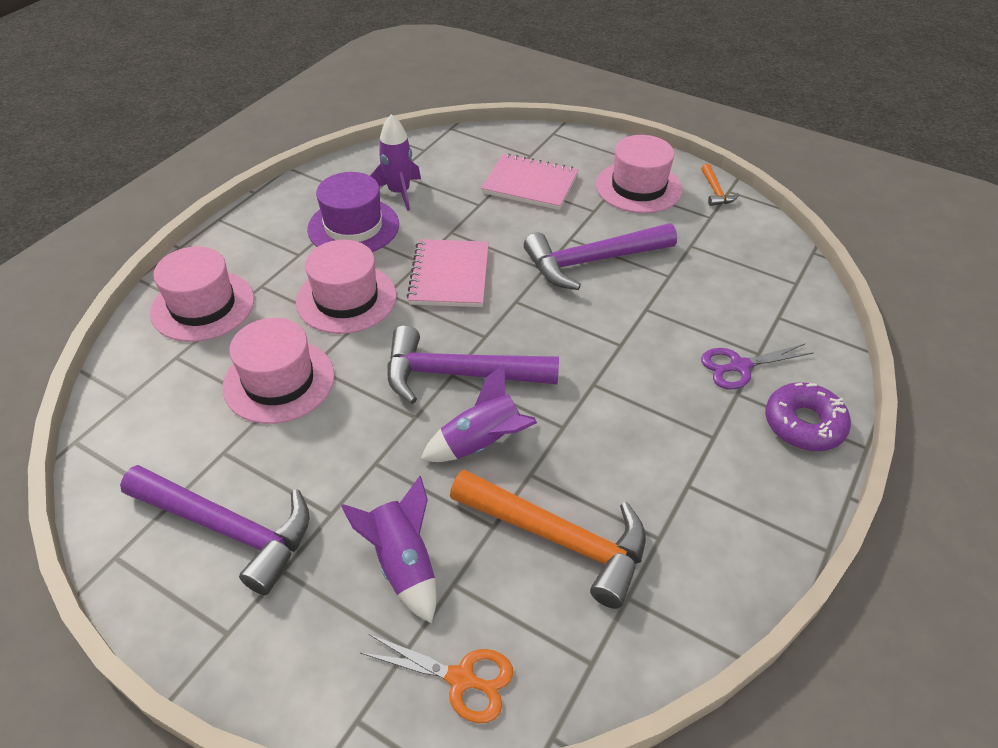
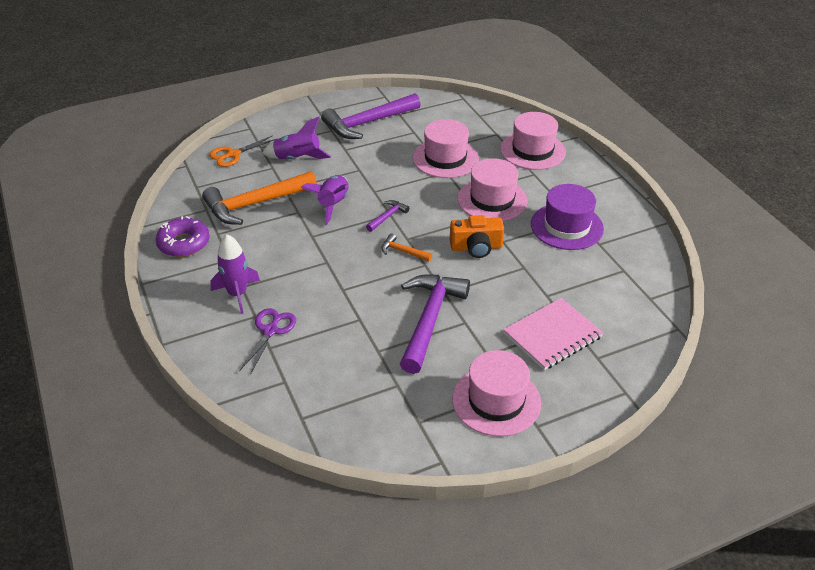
camera: 125 degrees right, 5 degrees down
purple rocket [370,114,421,211] -> purple rocket moved to [211,234,260,314]
purple hammer [387,325,559,404] -> purple hammer [366,200,409,232], size x0.45
pink notebook [407,239,489,307] -> orange camera [450,215,504,258]
orange hammer [701,164,739,206] -> orange hammer moved to [381,233,432,261]
purple donut [765,382,851,451] -> purple donut moved to [156,216,210,257]

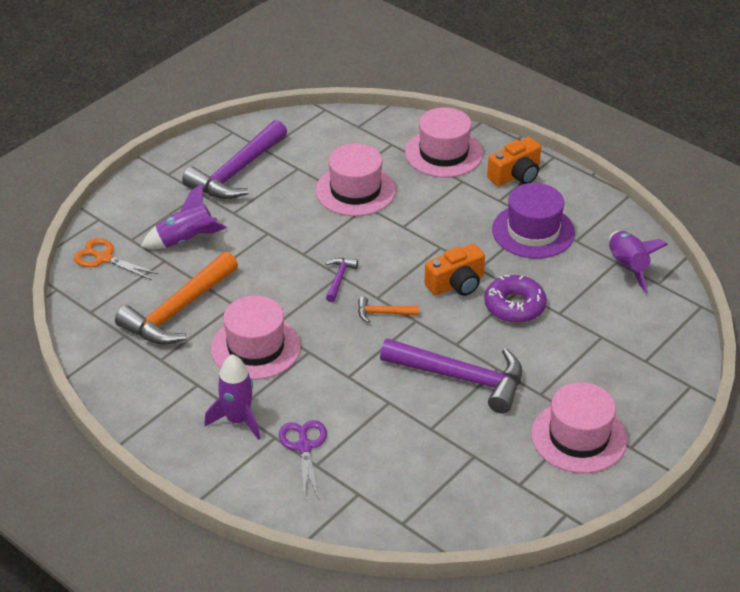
camera: 25 degrees left, 0 degrees up
purple donut [156,216,210,257] -> purple donut moved to [484,275,547,323]
orange scissors [209,135,277,167] -> orange scissors turned 90 degrees clockwise [73,238,159,280]
purple rocket [301,175,349,225] -> purple rocket moved to [609,231,668,293]
purple hammer [400,274,470,374] -> purple hammer turned 120 degrees clockwise [380,338,522,413]
pink hat [457,158,528,221] -> pink hat moved to [211,296,301,380]
pink notebook [503,298,603,370] -> none
none -> orange camera [487,137,541,186]

